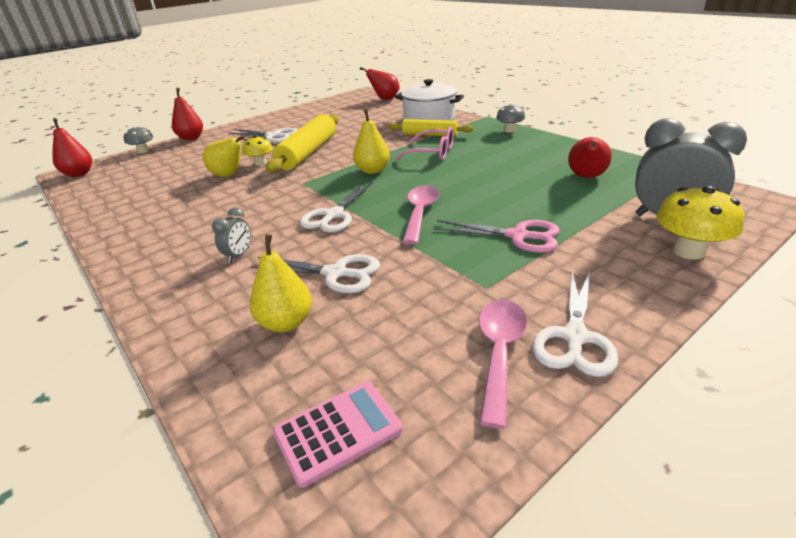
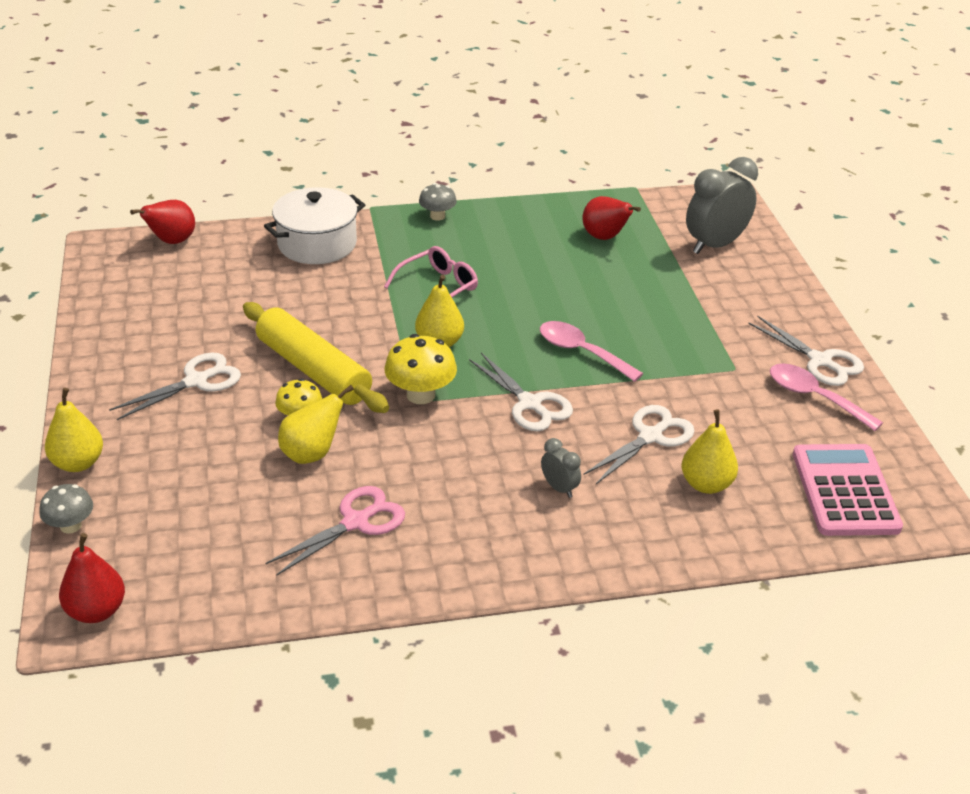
camera: 65 degrees left, 5 degrees up
red pear [172,87,203,141] -> yellow pear [45,388,103,472]
pink calculator [273,382,403,488] -> pink calculator [793,444,903,536], size x1.51
yellow rolling pin [388,119,474,136] -> none
pink scissors [434,220,560,253] -> pink scissors moved to [266,486,405,576]
yellow mushroom [656,186,744,260] -> yellow mushroom moved to [385,334,457,404]

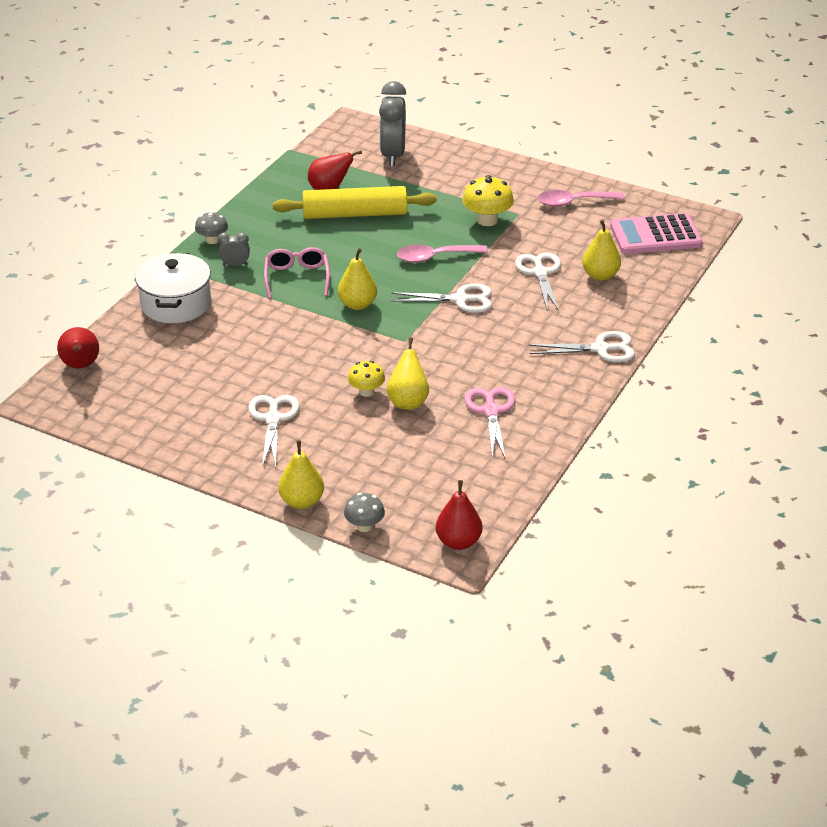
camera: 50 degrees left, 0 degrees up
yellow rolling pin [243,302,389,413] -> yellow rolling pin moved to [272,186,437,219]
yellow mushroom [385,334,457,404] -> yellow mushroom moved to [462,175,514,226]
grey clock [541,438,581,498] -> grey clock moved to [218,232,250,266]
white scissors [748,316,864,386] -> white scissors moved to [528,331,635,362]
pink calculator [793,444,903,536] -> pink calculator turned 45 degrees counterclockwise [610,213,703,254]

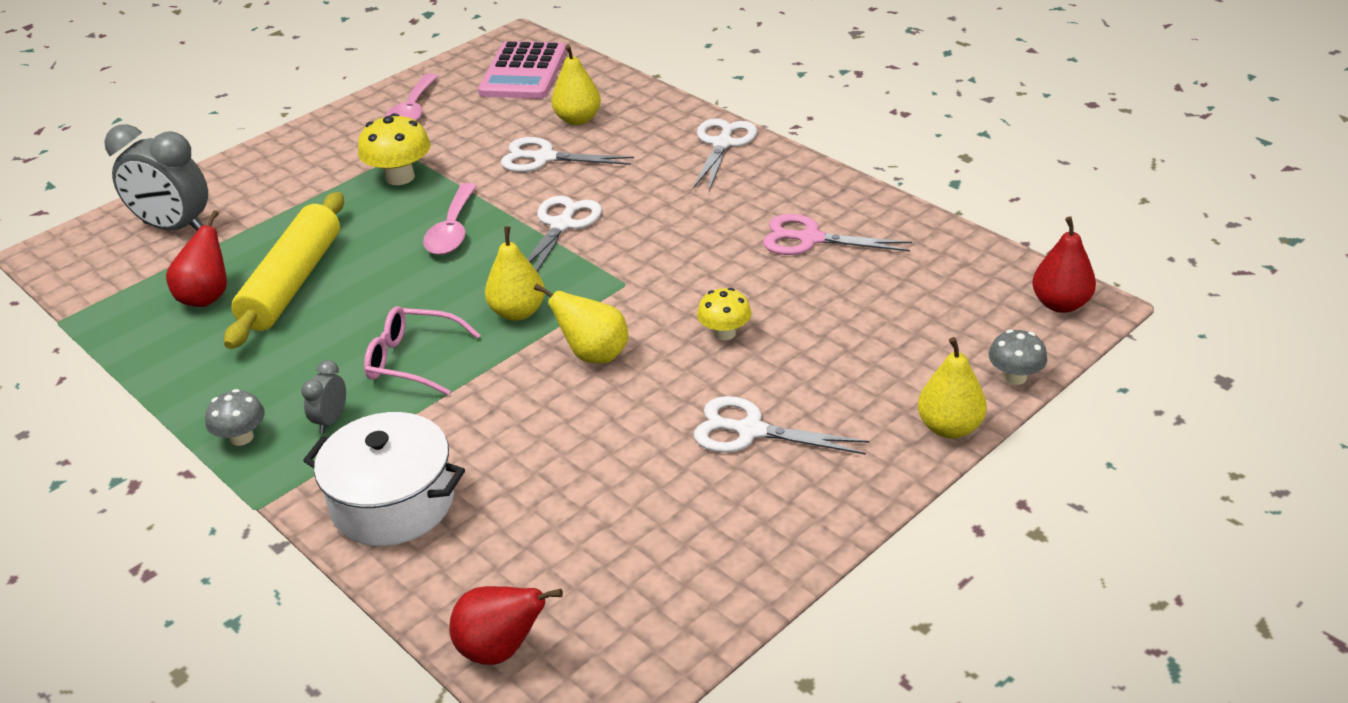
camera: 70 degrees left, 0 degrees up
yellow pear [387,338,429,410] -> yellow pear moved to [534,283,628,364]

